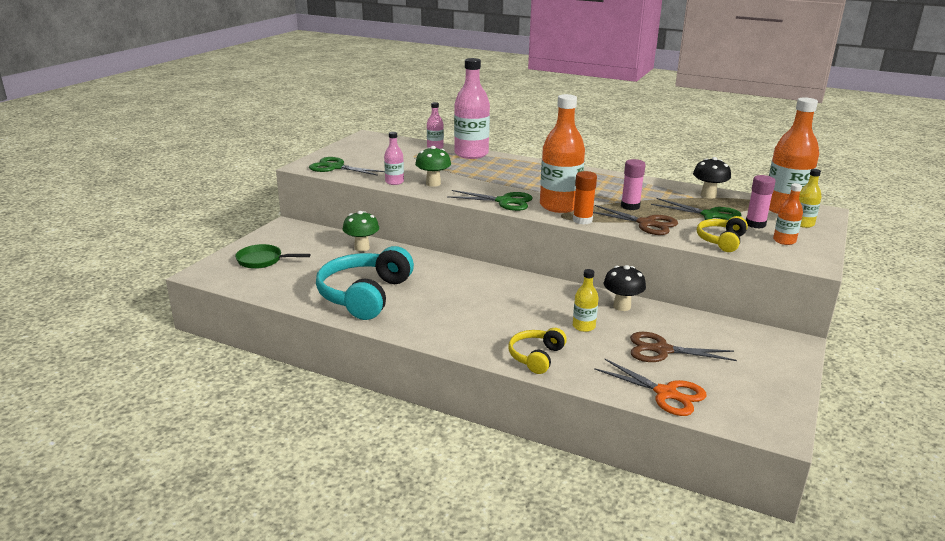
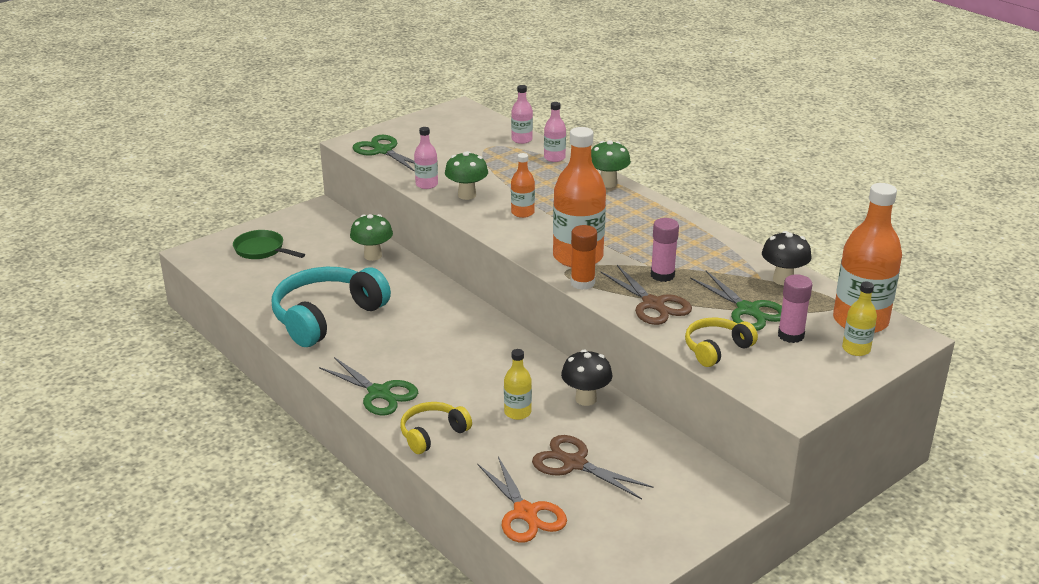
camera: 25 degrees right, 5 degrees up
green scissors [447,190,533,211] -> green scissors moved to [319,357,418,415]
pink bottle [454,58,490,159] -> pink bottle [544,102,566,162], size x0.49
orange bottle [773,183,803,245] -> orange bottle moved to [511,153,535,218]
none -> green mushroom [591,140,631,188]

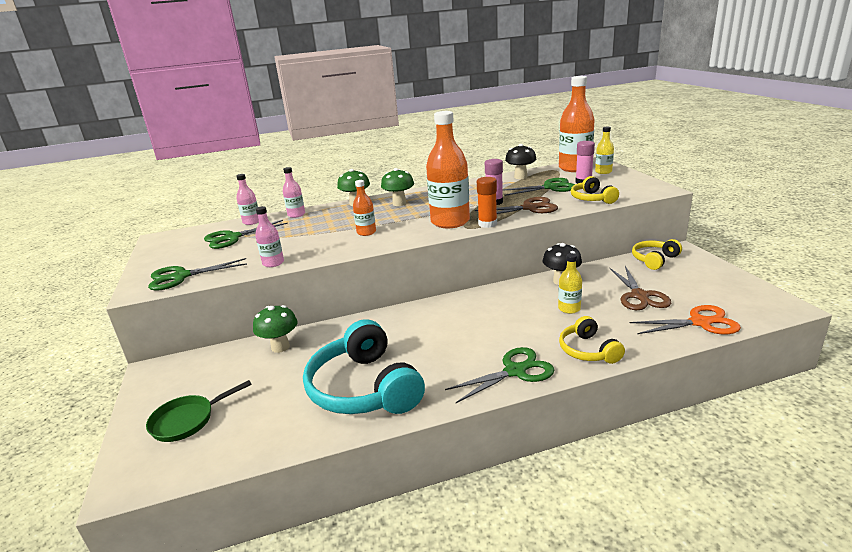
camera: 65 degrees left, 5 degrees down
green mushroom [445,151,488,200] -> green mushroom moved to [381,168,414,206]
brown scissors [532,435,653,499] -> brown scissors turned 60 degrees counterclockwise [610,266,671,310]
none -> green scissors [204,220,288,249]
none -> yellow headphones [632,239,682,270]

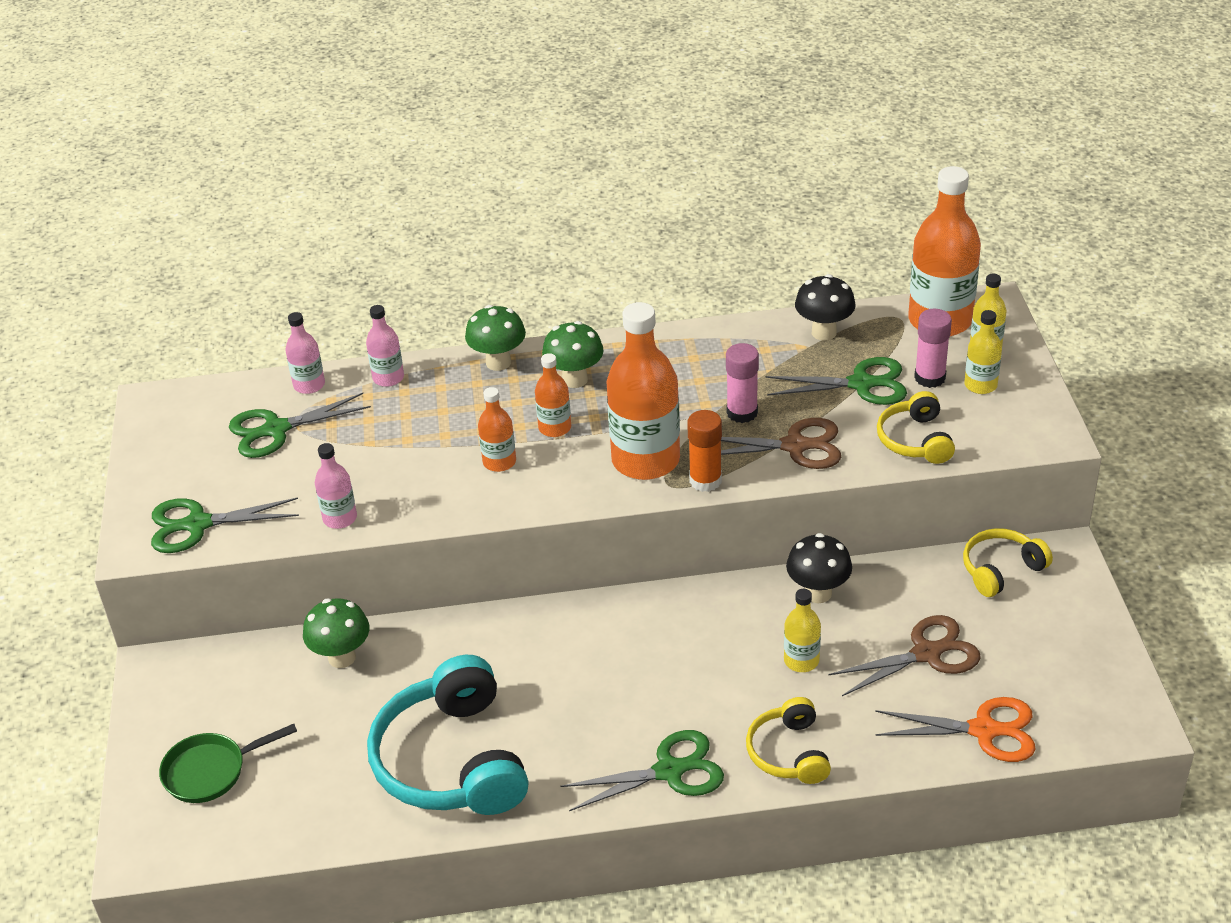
camera: 10 degrees right, 15 degrees up
brown scissors [610,266,671,310] -> brown scissors turned 120 degrees counterclockwise [828,615,981,696]
none -> orange bottle [535,353,571,437]
none -> yellow bottle [964,310,1002,394]

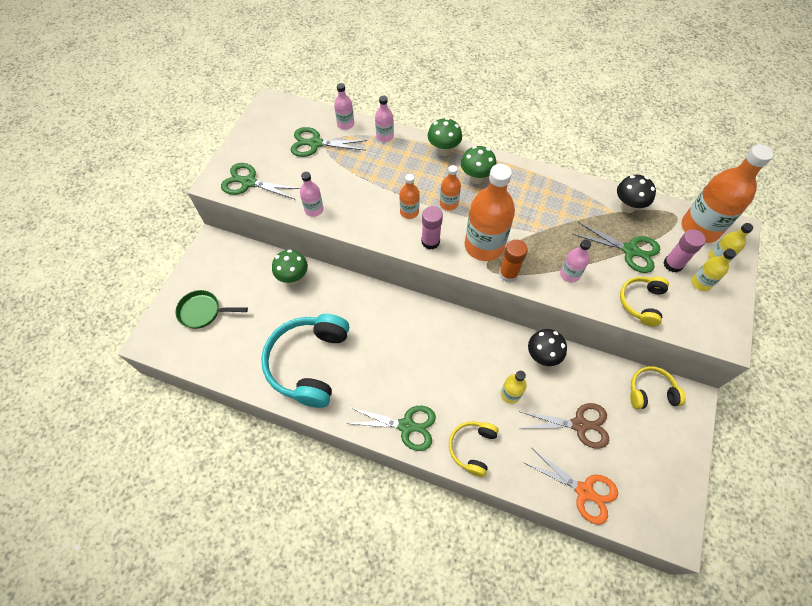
camera: 25 degrees right, 20 degrees up
brown scissors [721,418,841,469] -> pink bottle [560,239,591,283]
pink glue stick [726,343,759,423] -> pink glue stick moved to [421,206,443,250]

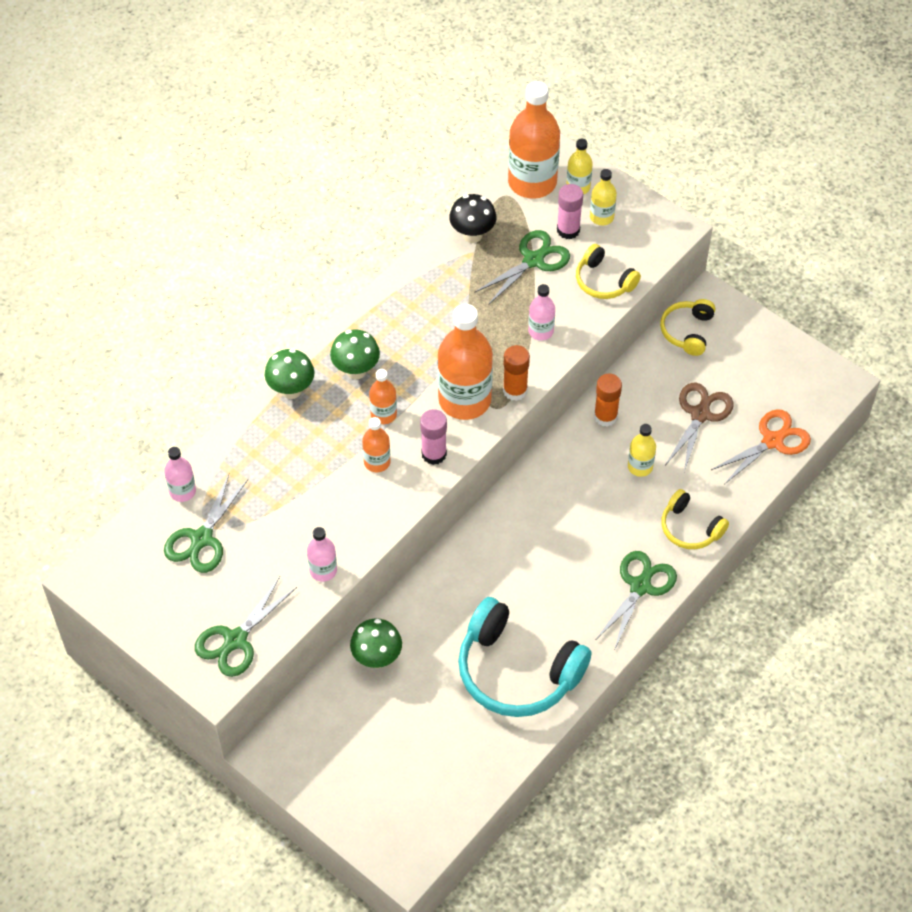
camera: 70 degrees left, 5 degrees down
green pan [175,290,248,329] -> none
pink bottle [375,96,394,142] -> none
black mushroom [528,329,567,366] -> orange glue stick [594,373,622,427]

